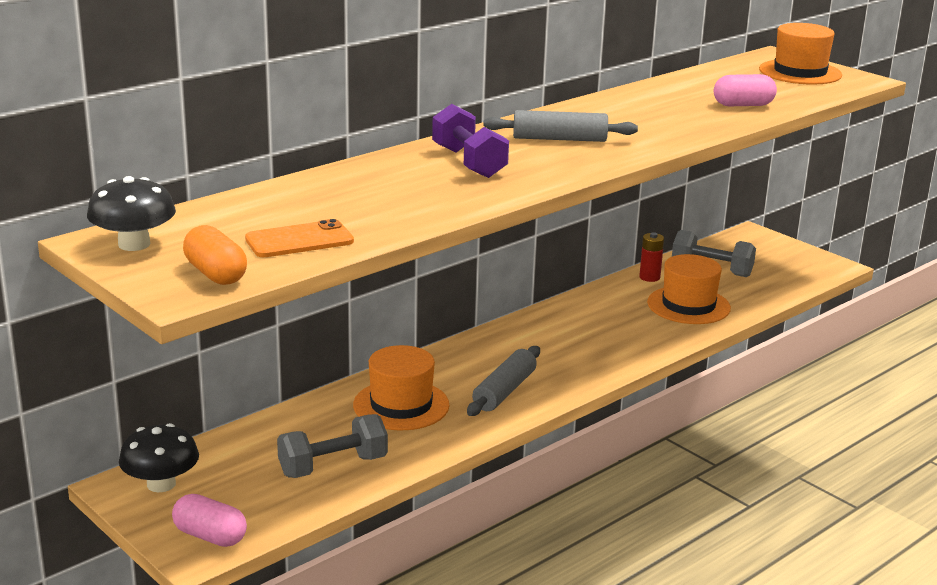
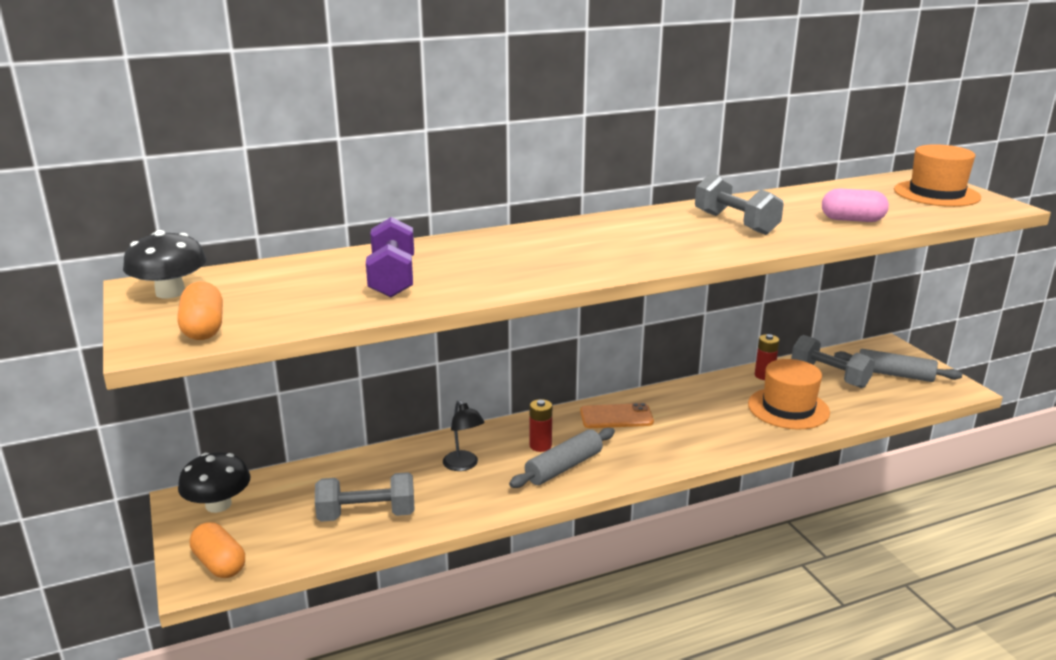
camera: 20 degrees right, 0 degrees up
pink capsule [172,494,247,547] -> orange capsule [190,522,245,578]
orange phone [245,219,354,257] -> orange phone moved to [580,403,654,428]
orange hat [353,345,450,430] -> black lamp [443,400,485,471]
purple dumbbell [432,104,509,178] -> purple dumbbell moved to [366,217,414,297]
grey rolling pin [483,110,638,142] -> grey rolling pin moved to [834,349,962,382]
none -> red battery [530,399,552,452]
none -> grey dumbbell [695,173,784,235]

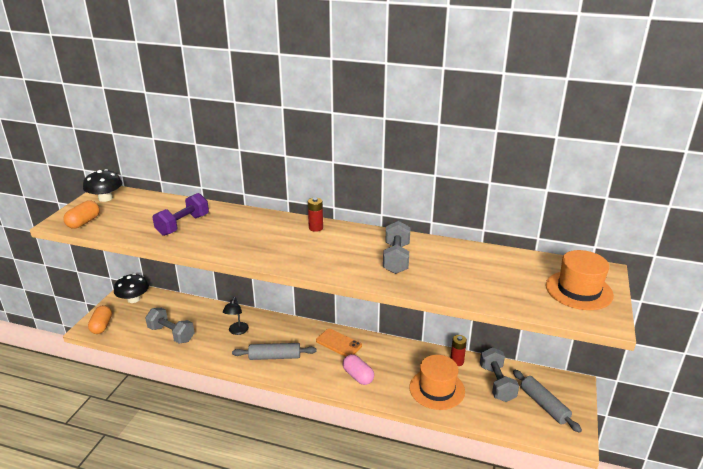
camera: 40 degrees right, 5 degrees up
red battery [530,399,552,452] -> red battery moved to [308,198,323,232]
pink capsule [822,188,889,222] -> pink capsule moved to [343,354,374,385]

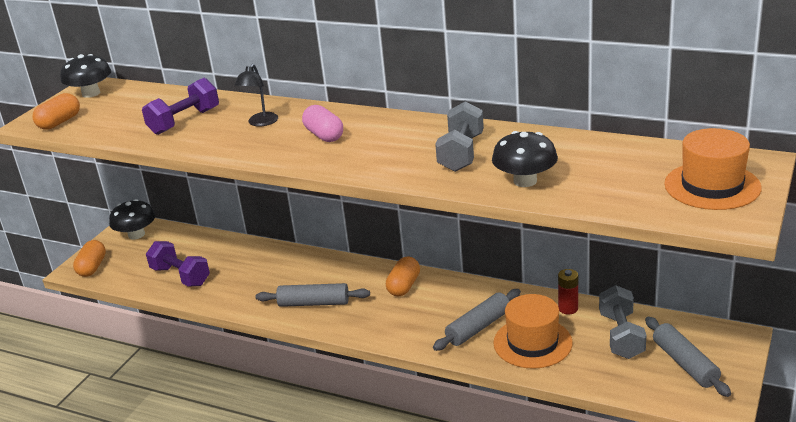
camera: 10 degrees right, 0 degrees up
grey dumbbell [145,308,195,344] -> purple dumbbell [146,241,210,286]
black lamp [223,297,249,335] -> black lamp moved to [234,63,278,126]
red battery [308,198,323,232] -> none
orange phone [316,329,362,357] -> orange capsule [386,257,420,296]
pink capsule [343,354,374,385] -> pink capsule moved to [302,105,343,142]
none -> grey rolling pin [433,289,521,351]
none -> black mushroom [492,131,558,187]

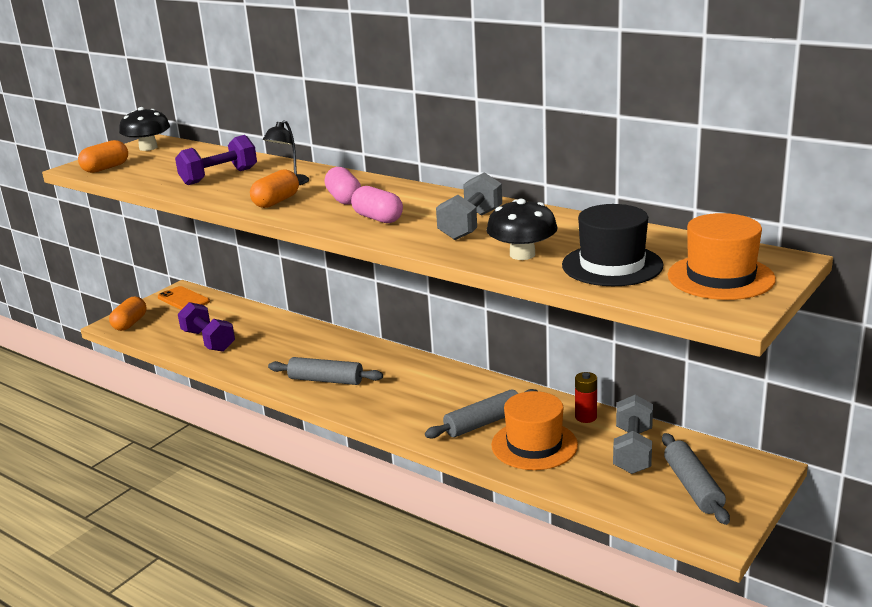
camera: 10 degrees right, 5 degrees down
black mushroom [109,199,156,240] -> orange phone [158,286,210,310]
orange capsule [386,257,420,296] -> orange capsule moved to [250,169,299,208]
none -> pink capsule [351,186,403,223]
none -> black hat [562,204,664,286]

